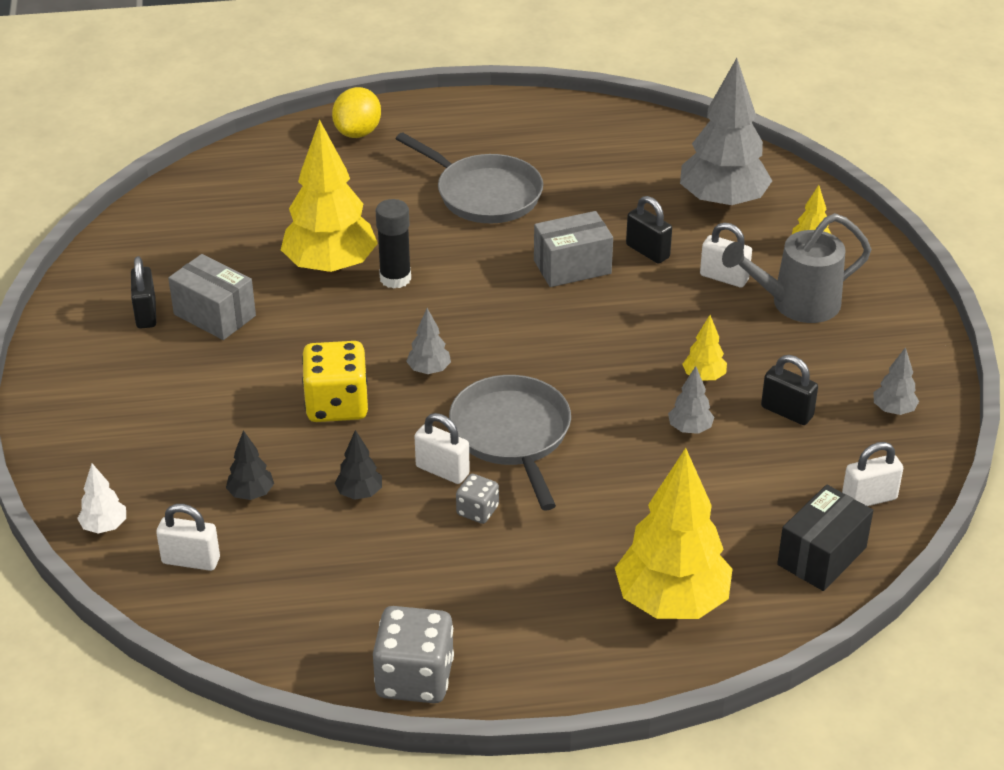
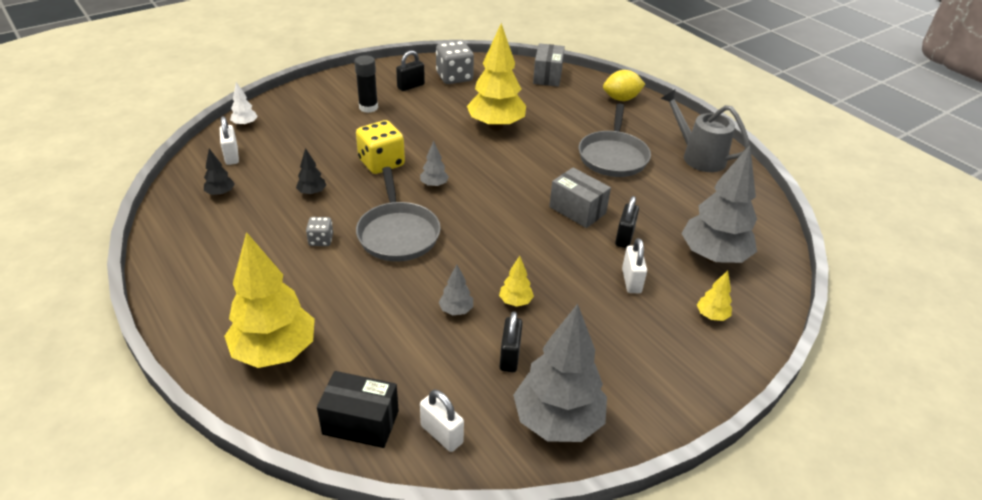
camera: 60 degrees right, 0 degrees up
grey box [168,254,256,340] -> grey box moved to [533,43,565,87]
black tree [226,430,274,500] -> black tree moved to [204,149,235,196]
grey dice [373,606,454,703] -> grey dice moved to [436,41,474,84]
black glue stick [376,199,411,288] -> black glue stick moved to [354,55,378,113]
white padlock [415,413,470,484] -> none
grey pan [449,375,571,511] -> grey pan turned 120 degrees clockwise [356,167,441,262]
grey watering can [722,213,871,323] -> grey watering can moved to [660,90,750,172]
grey tree [874,347,919,415] -> grey tree [513,304,607,442], size x2.30

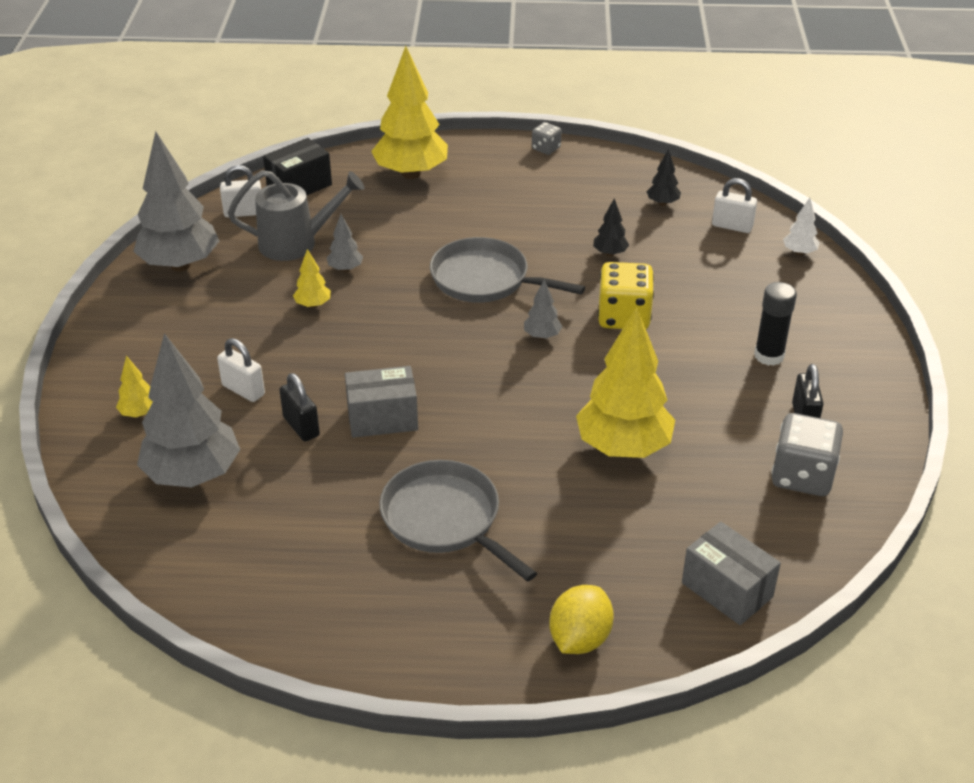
camera: 130 degrees right, 0 degrees up
grey dice [306,217,333,246] -> grey dice moved to [532,122,562,155]
black padlock [500,311,523,372] -> none
grey watering can [660,90,750,172] -> grey watering can moved to [228,170,364,261]

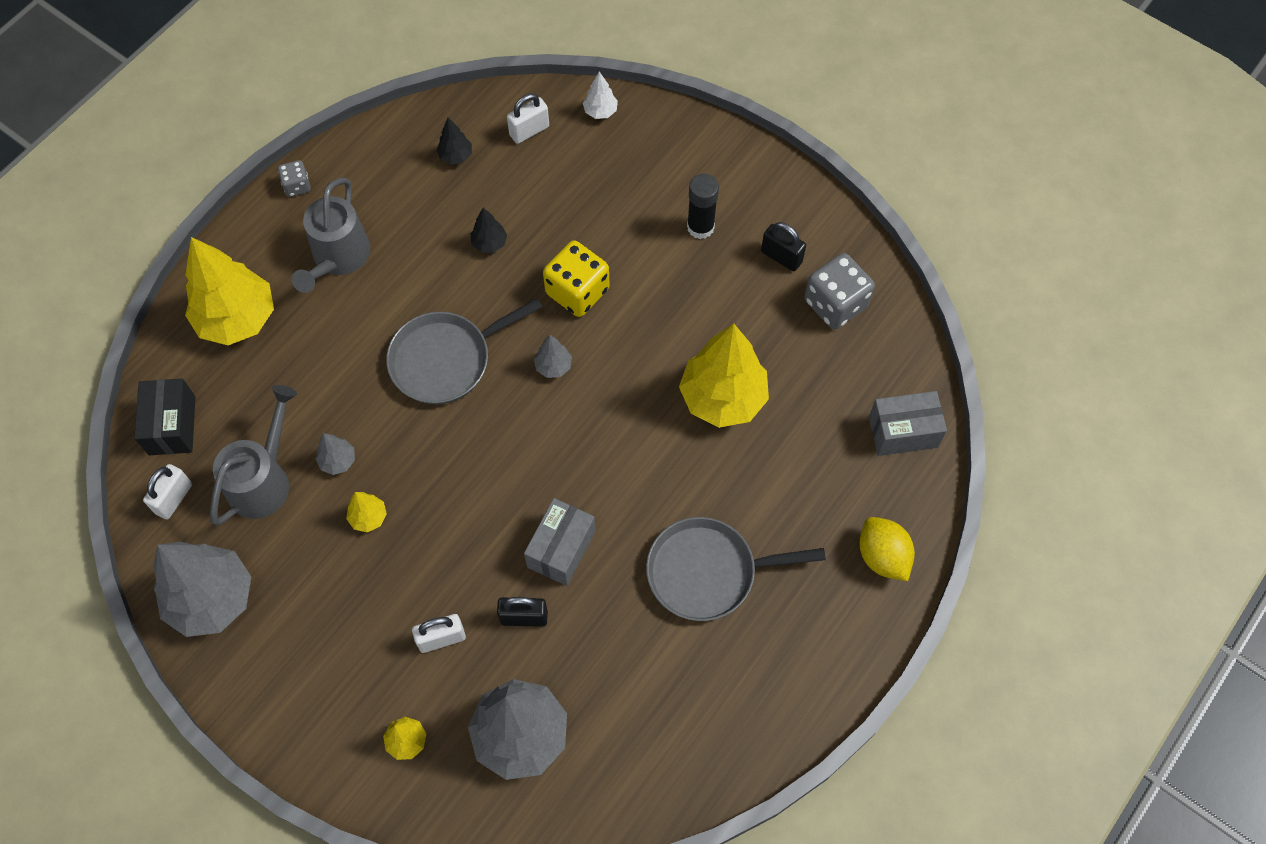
camera: 55 degrees left, 25 degrees up
none -> grey watering can [292,177,370,293]

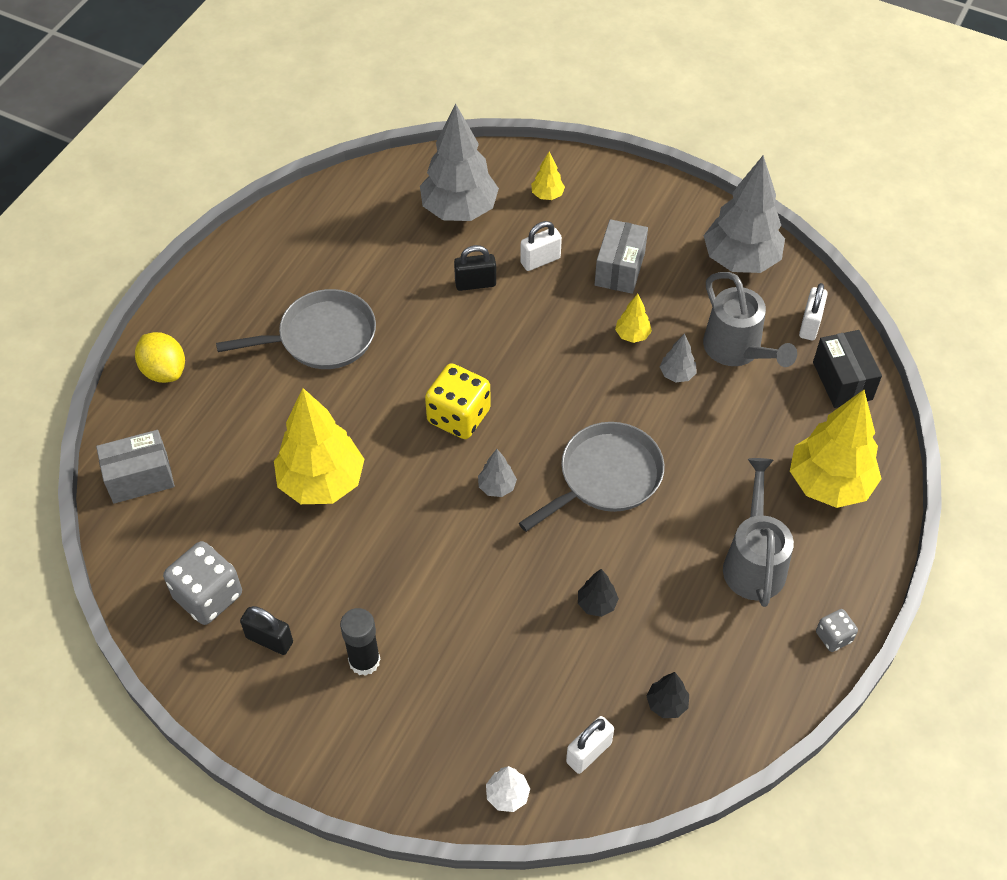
camera: 170 degrees right, 10 degrees down
grey watering can [210,385,297,526] -> grey watering can turned 45 degrees counterclockwise [703,272,797,367]
grey box [524,498,596,586] -> grey box moved to [595,219,648,294]
yellow dice [543,240,610,317] -> yellow dice moved to [425,363,491,439]

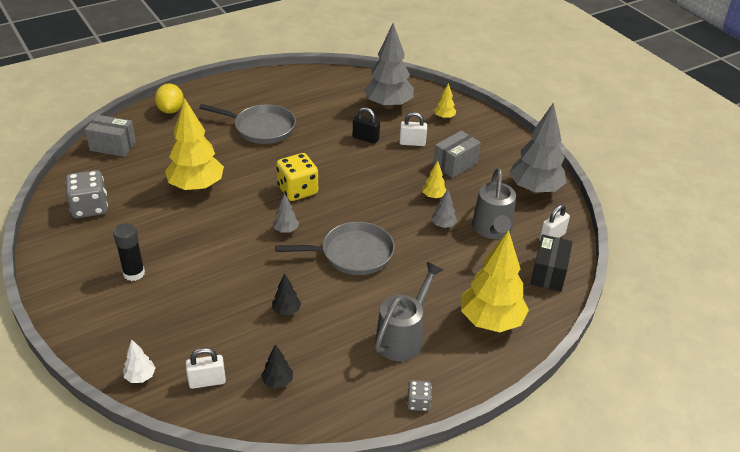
camera: 30 degrees right, 15 degrees down
black padlock [240,606,293,655] -> none

